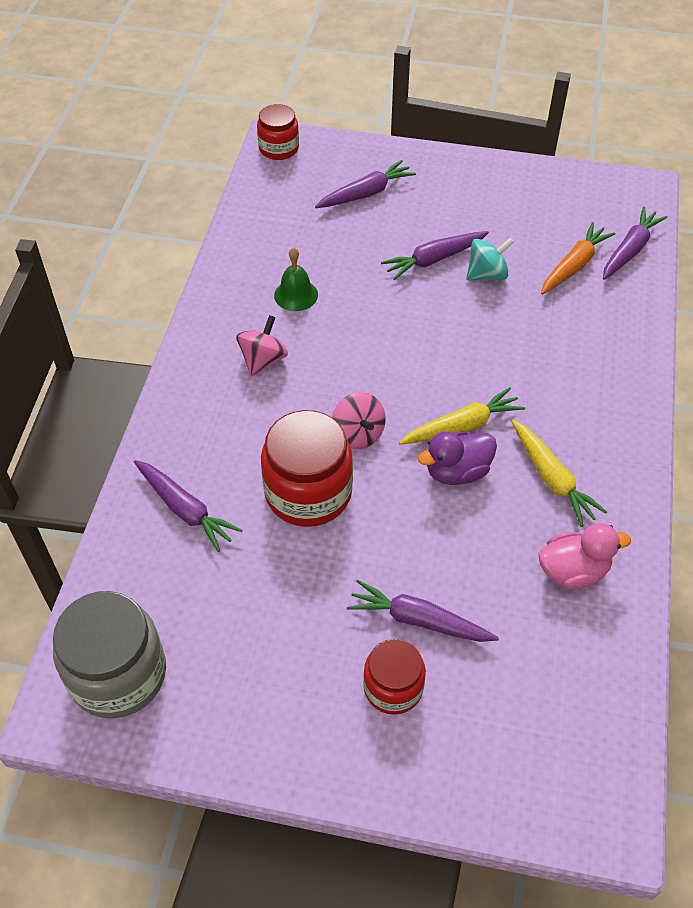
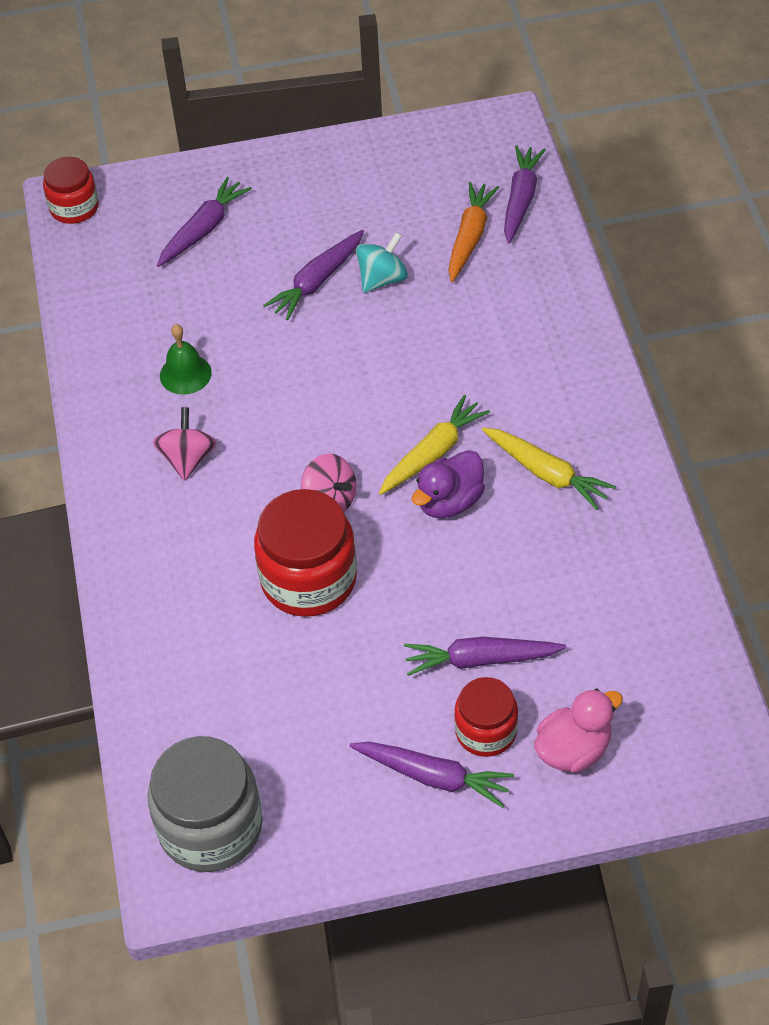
camera: 20 degrees left, 0 degrees up
purple carrot [134,460,242,552] -> purple carrot moved to [349,742,514,808]
pink duck [538,523,631,589] -> pink duck moved to [534,689,623,773]

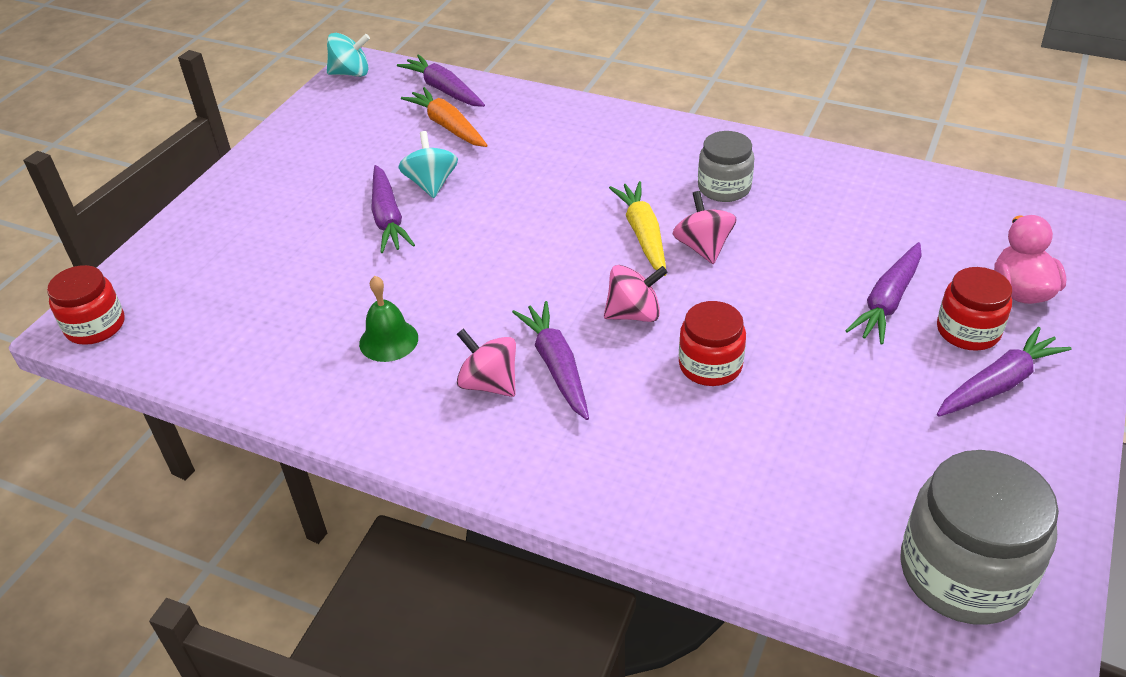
camera: 55 degrees left, 10 degrees down
purple carrot [157,177,252,267] -> purple carrot moved to [512,301,589,420]
red jar [254,489,357,617] -> red jar [679,301,746,386], size x0.60
purple duck [412,450,485,518] -> pink spinning top [673,191,736,264]
yellow carrot [482,427,616,510] -> grey jar [698,131,754,202]
none -> turquoise spinning top [327,33,370,77]

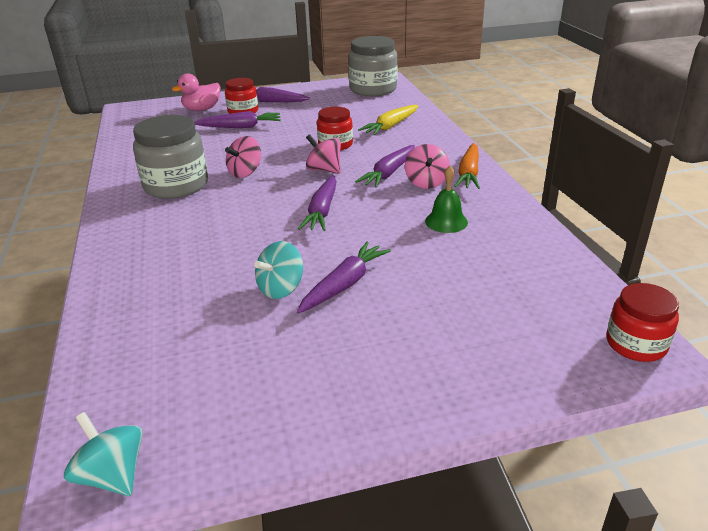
camera: 130 degrees left, 10 degrees down
purple carrot [397,54,485,107] -> purple carrot moved to [298,175,337,231]
orange carrot [401,87,488,147] -> orange carrot moved to [454,143,480,189]
yellow carrot [609,181,667,276] -> yellow carrot moved to [358,105,418,135]
grey jar [698,131,754,202] -> grey jar [133,115,208,199], size x1.66

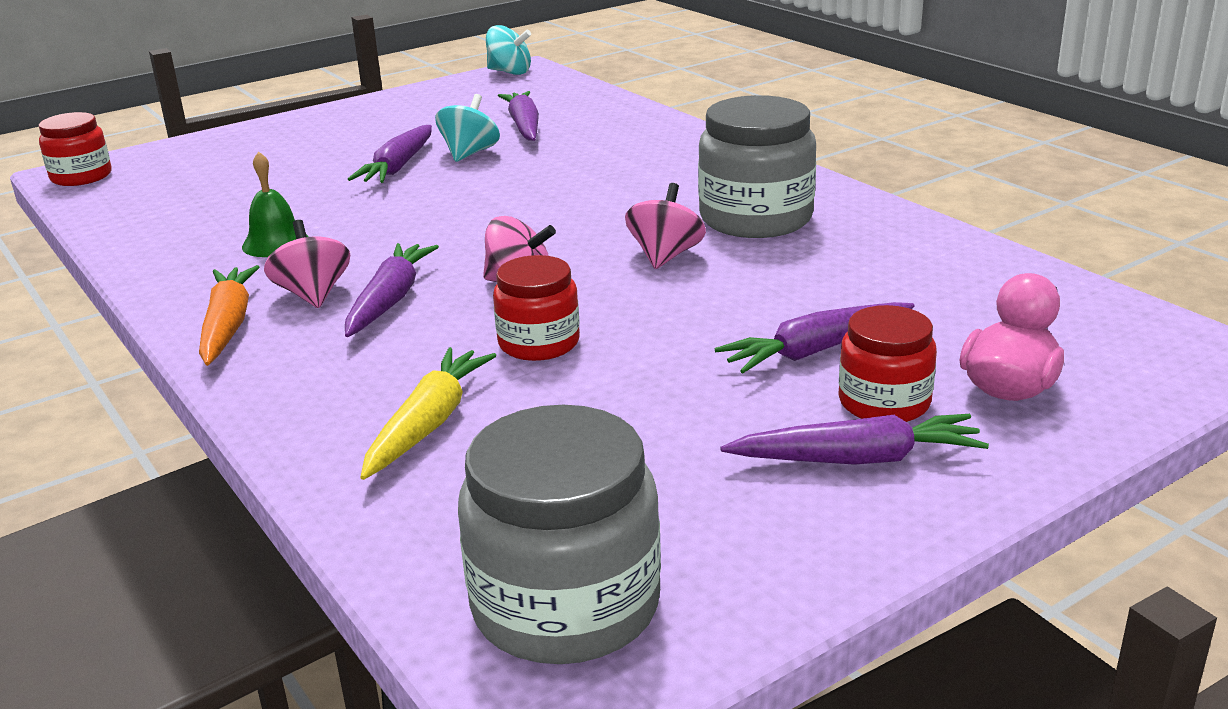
camera: 160 degrees right, 5 degrees down
purple carrot [298,175,337,231] -> purple carrot moved to [498,91,539,141]

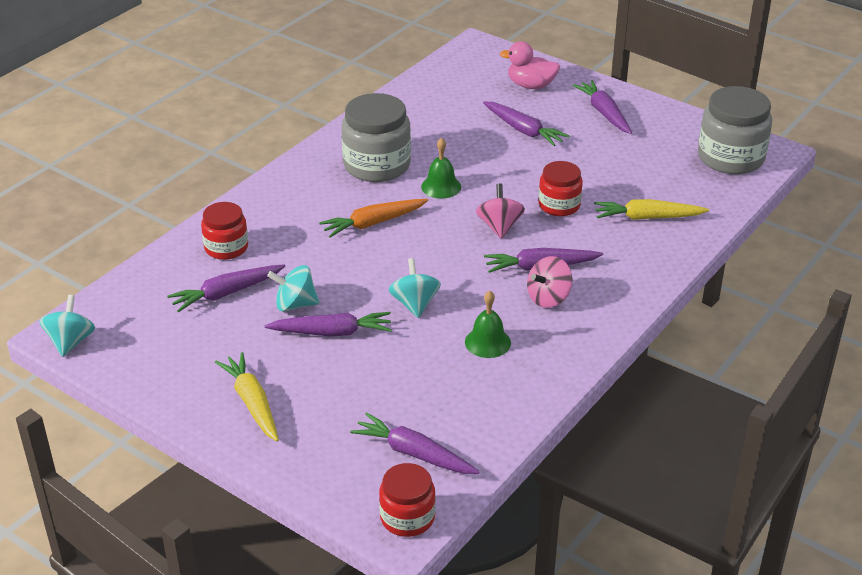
camera: 110 degrees left, 10 degrees up
orange carrot [199,265,259,366] -> orange carrot moved to [319,199,428,238]
pink spinning top [625,183,706,269] -> green bell [421,138,461,199]
red jar [838,305,937,422] -> red jar moved to [201,202,248,260]
none -> yellow carrot [215,352,279,442]
none -> purple carrot [350,412,480,474]
none -> turquoise spinning top [389,258,441,318]

